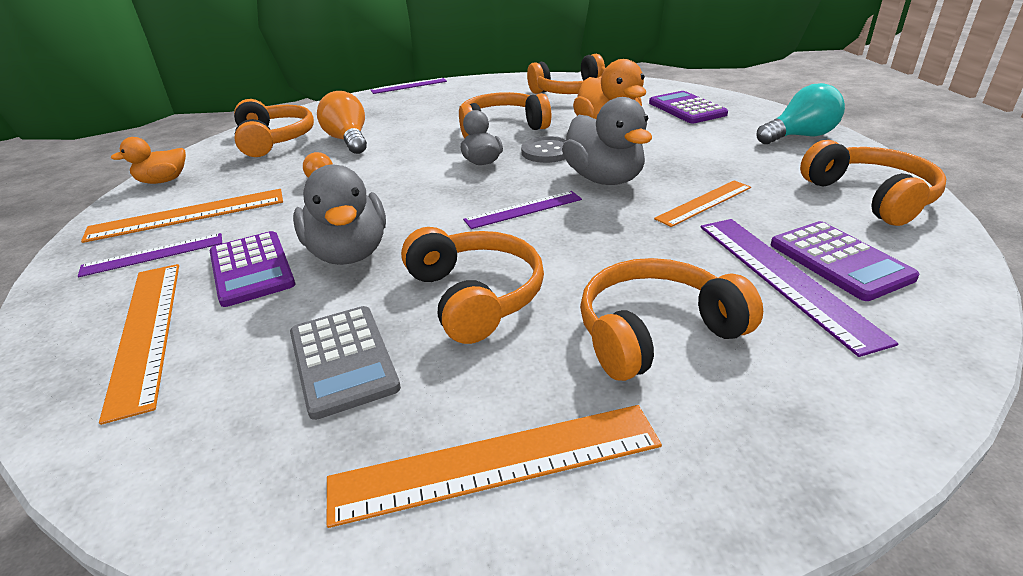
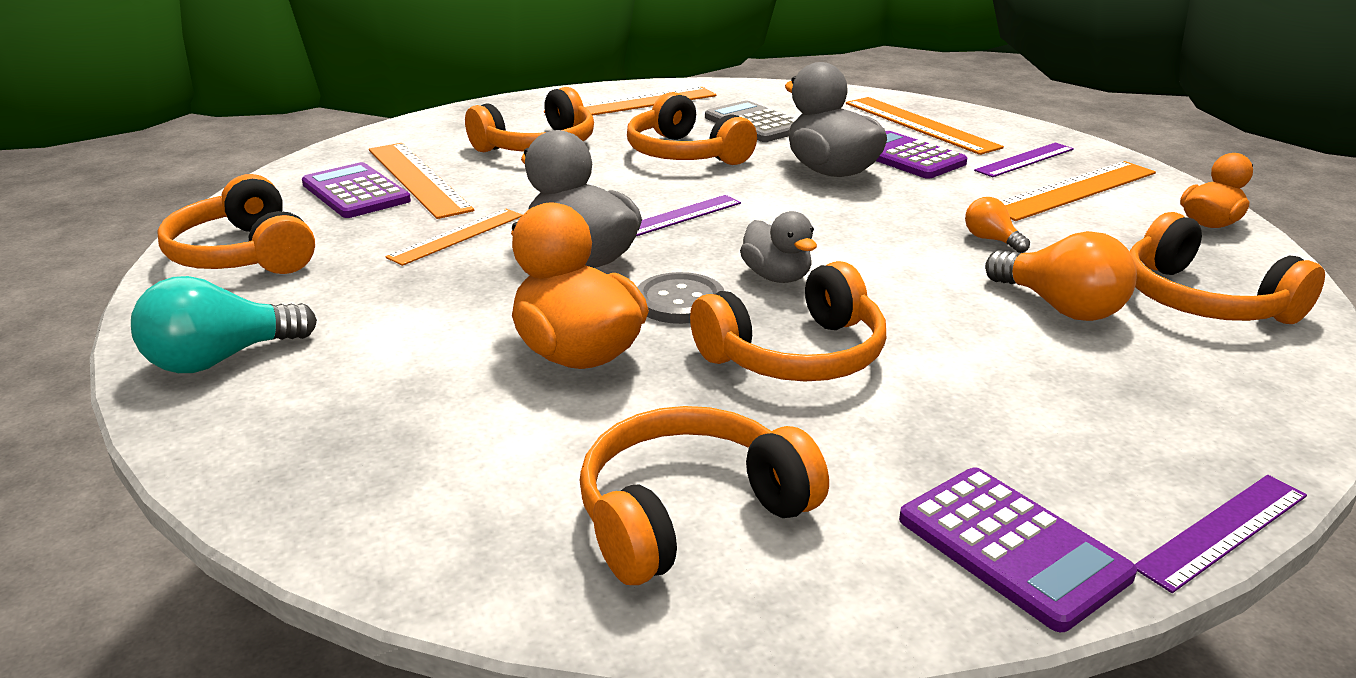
camera: 165 degrees right, 5 degrees down
purple calculator [649,91,728,124] -> purple calculator moved to [899,467,1137,632]
purple ruler [701,219,898,357] -> orange ruler [369,143,474,219]

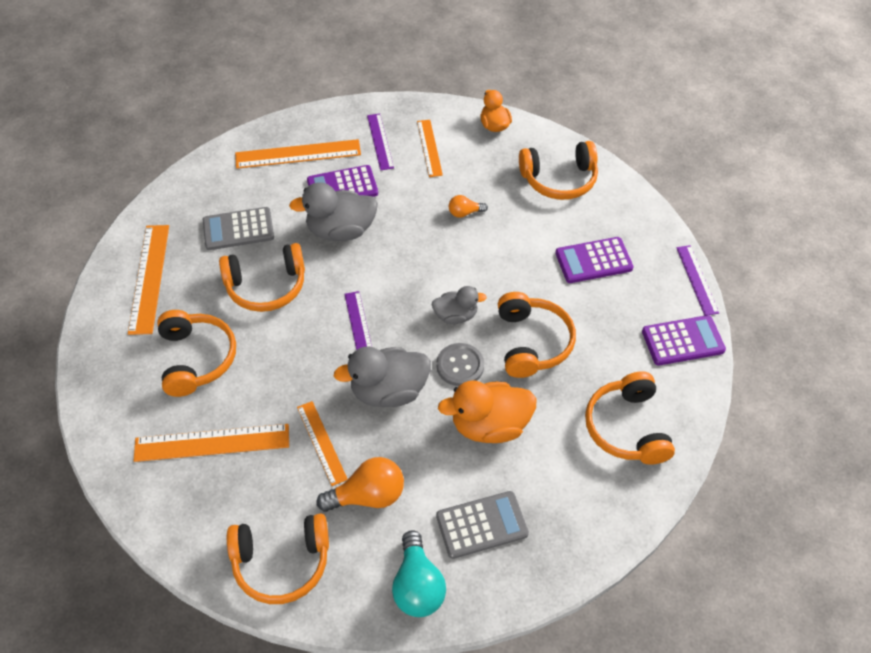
camera: 65 degrees left, 25 degrees up
purple calculator [302,162,411,218] -> purple calculator moved to [555,237,634,283]
orange light bulb [985,231,1137,321] -> orange light bulb moved to [317,457,404,512]
orange ruler [1001,161,1156,221] -> orange ruler [417,120,443,177], size x0.64
none -> grey calculator [436,491,529,559]

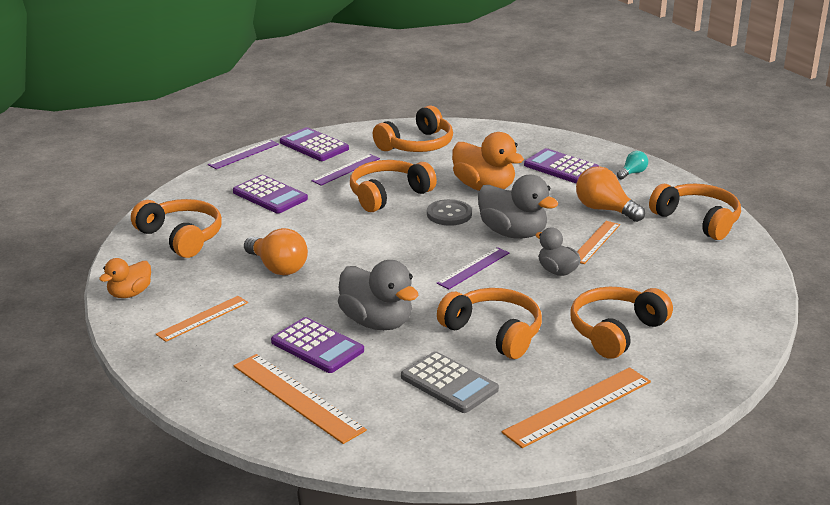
camera: 125 degrees left, 25 degrees down
orange ruler [134,424,289,462] -> none
purple ruler [367,113,394,170] -> purple ruler moved to [311,154,380,186]
turquoise light bulb [392,530,446,617] -> turquoise light bulb [617,151,648,180], size x0.55
grey duck [431,286,487,324] -> grey duck moved to [535,227,581,276]
grey calculator [436,491,529,559] -> purple calculator [524,148,598,183]
orange light bulb [449,195,488,218] -> orange light bulb [244,228,308,275], size x1.83

